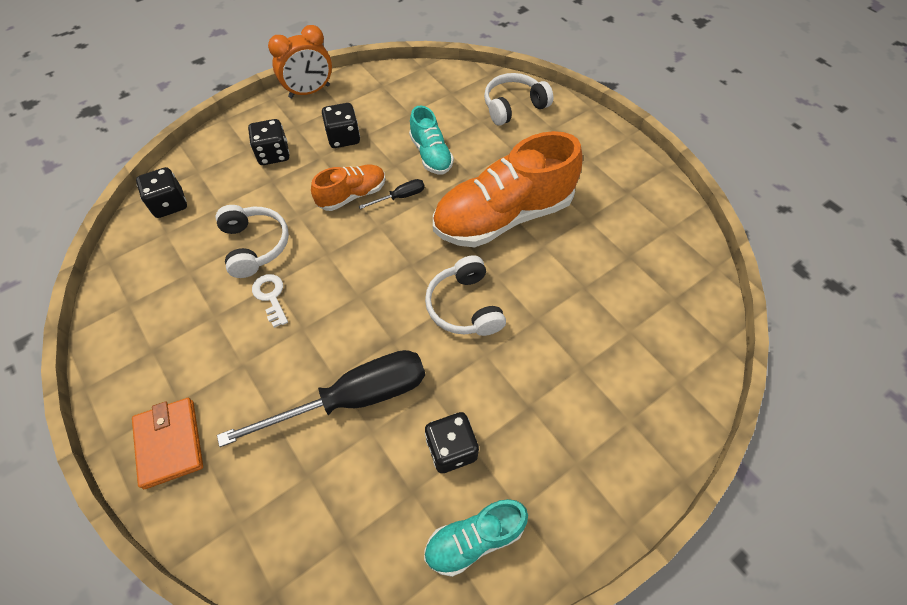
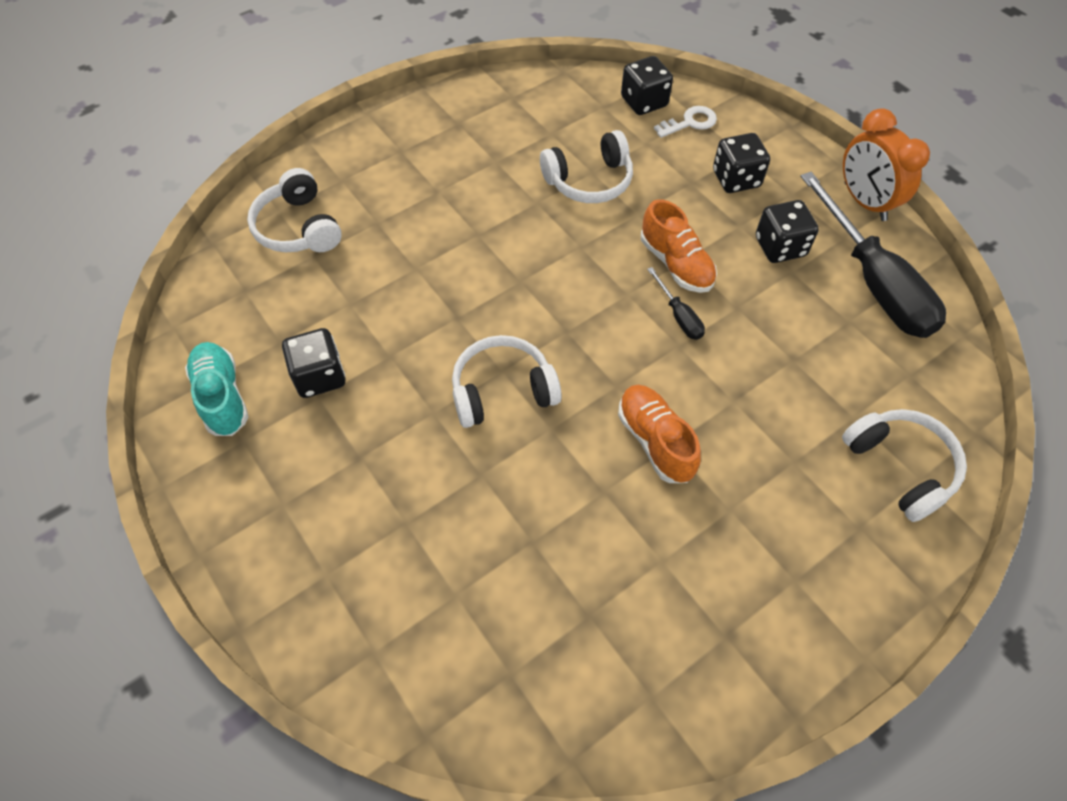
camera: 90 degrees right, 0 degrees up
orange wallet [132,398,203,489] -> none
black screwdriver [217,350,425,447] -> black screwdriver moved to [800,172,946,338]
white key [252,274,288,328] -> white key moved to [654,106,717,138]
turquoise shoe [409,105,454,174] -> none
orange shoe [433,131,583,247] -> orange shoe [618,385,701,483], size x0.51
none -> white headphones [247,168,342,252]

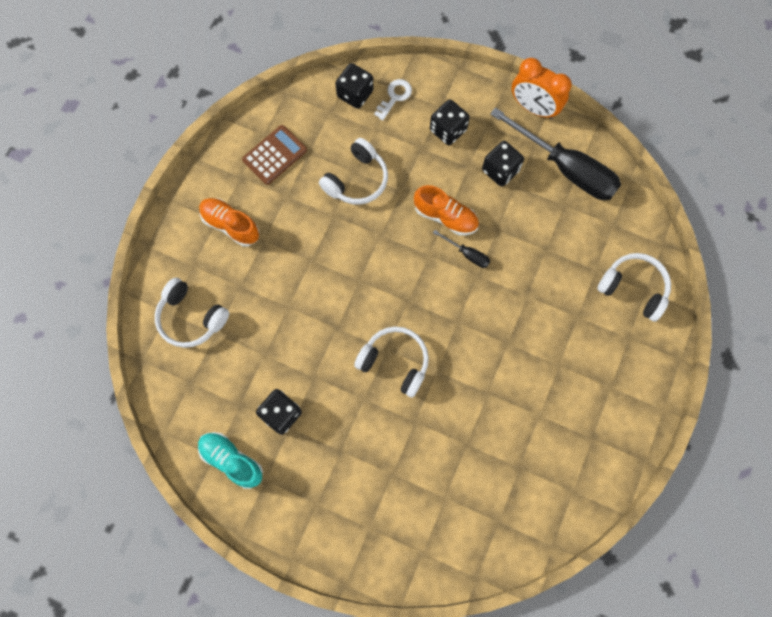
camera: 30 degrees left, 15 degrees up
white headphones [452,335,562,428] -> white headphones turned 75 degrees clockwise [354,326,429,398]
orange shoe [618,385,701,483] -> orange shoe moved to [199,198,259,247]
none -> brown calculator [242,125,307,185]

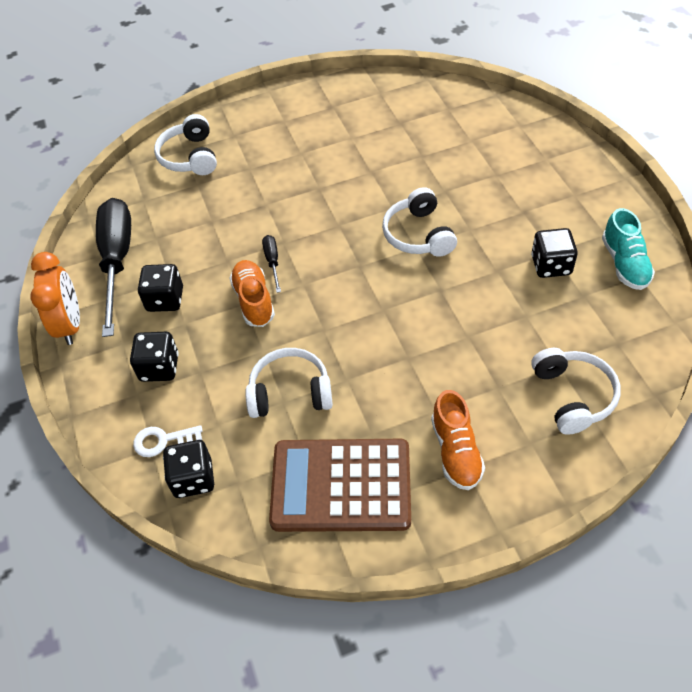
camera: 130 degrees left, 20 degrees down
brown calculator [242,125,307,185] -> brown calculator [269,439,411,532], size x1.72

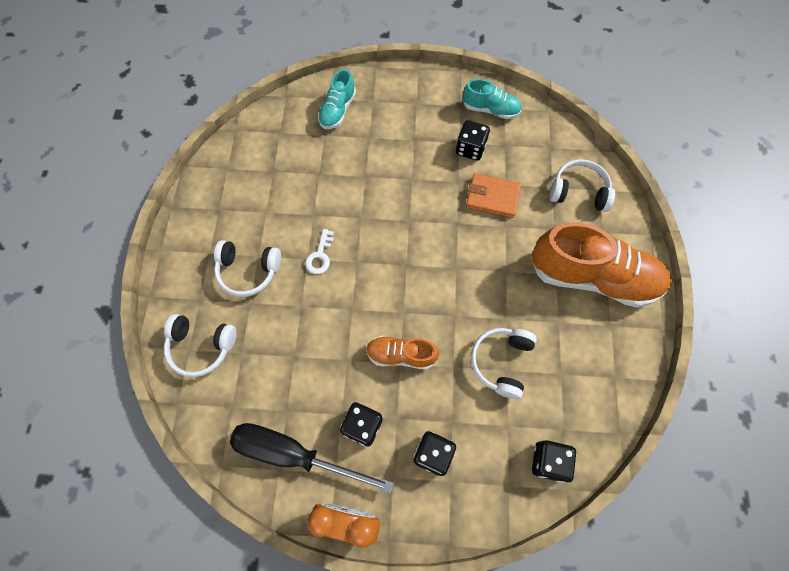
camera: 70 degrees left, 15 degrees up
white key [133,425,203,457] -> white key moved to [305,229,334,274]
black screwdriver [262,235,281,293] -> none
brown calculator [269,439,411,532] -> none
white headphones [382,187,457,257] -> white headphones moved to [214,240,281,297]
orange shoe [431,390,485,490] -> orange shoe [531,222,672,308], size x1.97
none -> turquoise shoe [318,69,356,129]
none -> orange wallet [466,173,521,218]

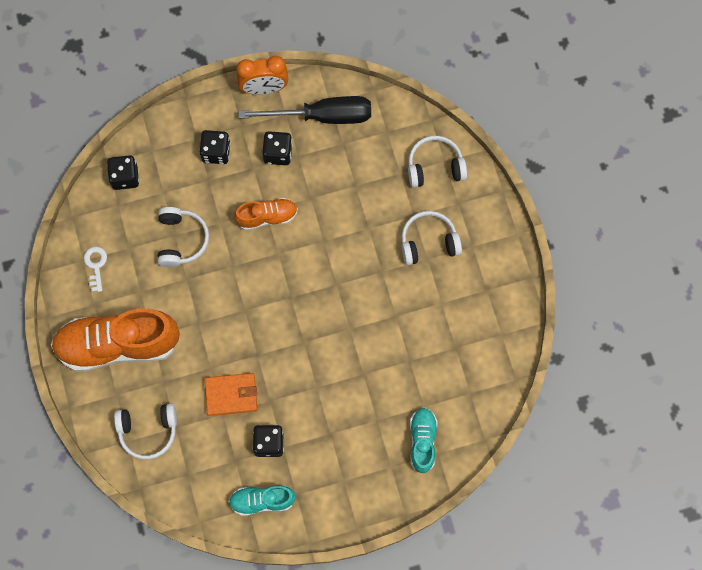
camera: 160 degrees right, 5 degrees up
white key [305,229,334,274] -> white key moved to [84,247,107,292]

